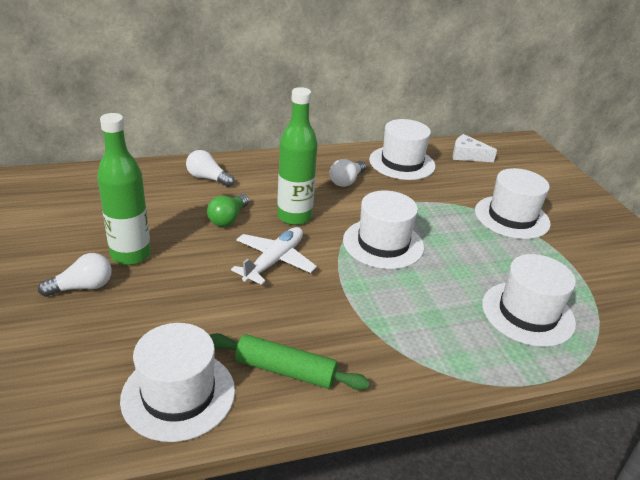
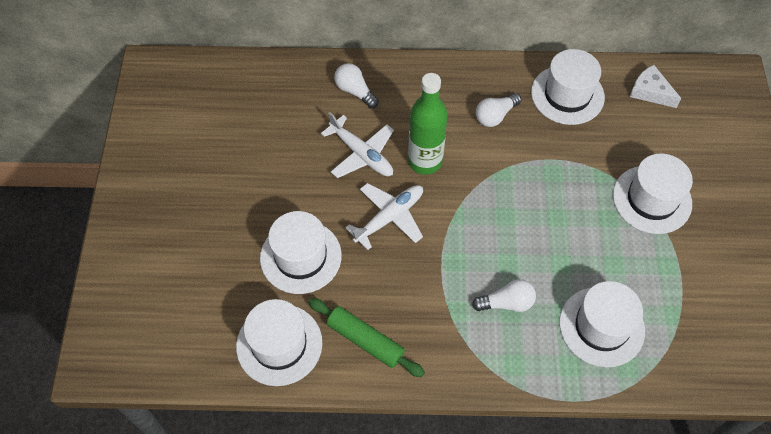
camera: 20 degrees right, 25 degrees up
white light bulb [38,253,112,297] -> white light bulb moved to [472,279,536,312]
green bottle [97,113,151,265] -> none
green light bulb [207,194,249,227] -> white plane [321,112,394,178]
white hat [343,191,424,269] -> white hat moved to [260,211,342,294]

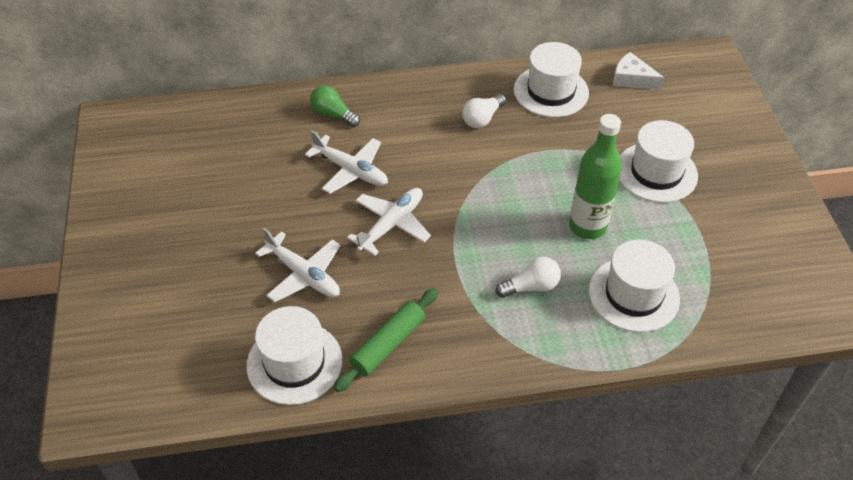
camera: 10 degrees left, 10 degrees down
white hat [260,211,342,294] -> white plane [255,228,340,302]
green rolling pin [308,298,425,377] -> green rolling pin turned 75 degrees counterclockwise [334,288,438,392]
white light bulb [334,63,379,108] -> green light bulb [310,85,360,127]
green bottle [408,73,447,175] -> green bottle moved to [569,114,622,239]

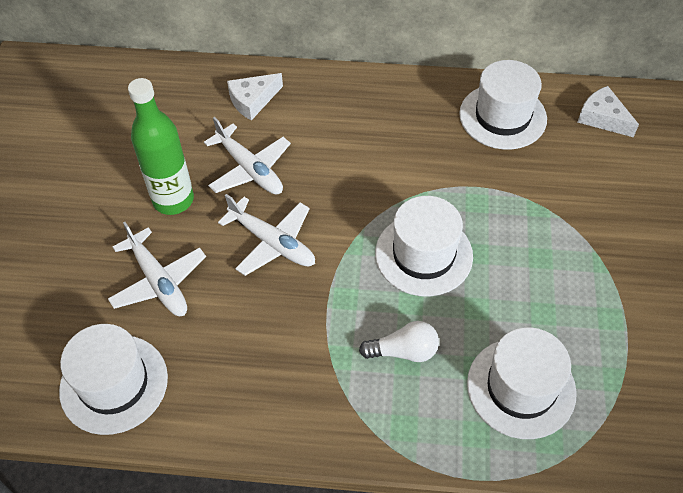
camera: 15 degrees right, 5 degrees up
green light bulb [310,85,360,127] -> white cheese [227,73,283,121]
green rolling pin [334,288,438,392] -> none
white plane [347,188,431,256] -> white plane turned 75 degrees clockwise [218,194,315,276]
white light bulb [462,94,506,128] -> none
green bottle [569,114,622,239] -> green bottle moved to [128,78,194,215]
white hat [619,120,698,203] -> white hat moved to [375,196,473,297]

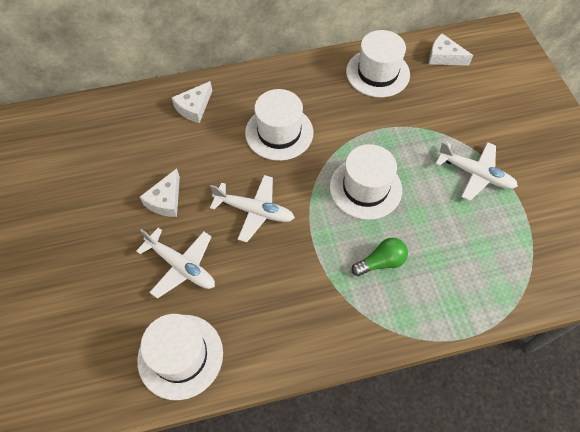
camera: 20 degrees left, 5 degrees up
green bottle [128,78,194,215] -> white cheese [140,168,180,217]
white plane [204,117,291,195] -> white plane moved to [435,141,518,201]
white light bulb [359,321,439,362] -> green light bulb [352,238,408,276]
white hat [467,327,577,439] -> white hat moved to [245,89,313,161]

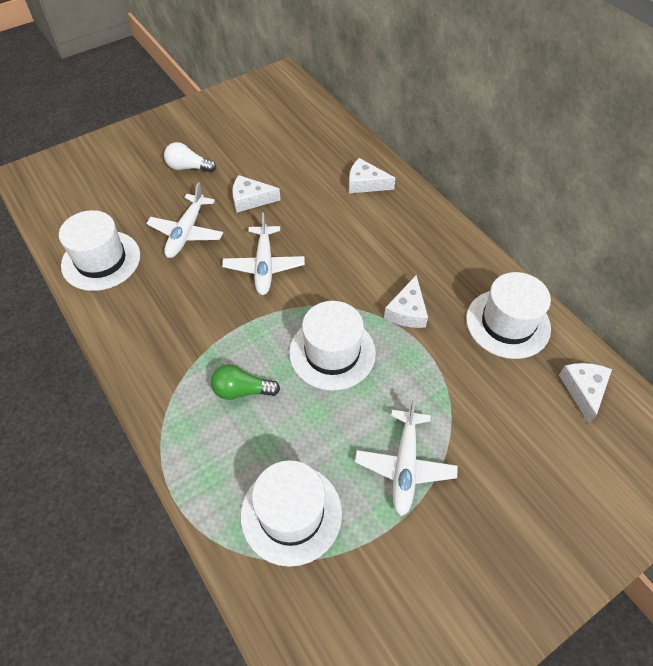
camera: 70 degrees right, 5 degrees down
white hat [245,89,313,161] -> white hat moved to [241,460,342,567]
green light bulb [352,238,408,276] -> green light bulb turned 135 degrees clockwise [211,364,280,400]
none -> white light bulb [164,142,216,172]
none -> white cheese [384,275,428,328]

